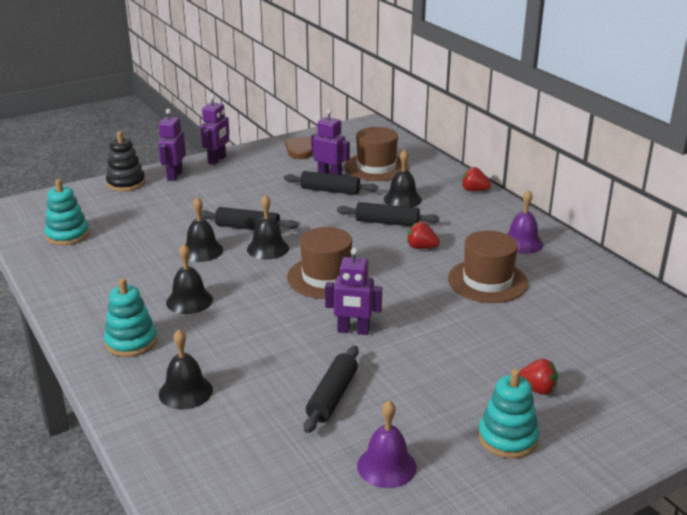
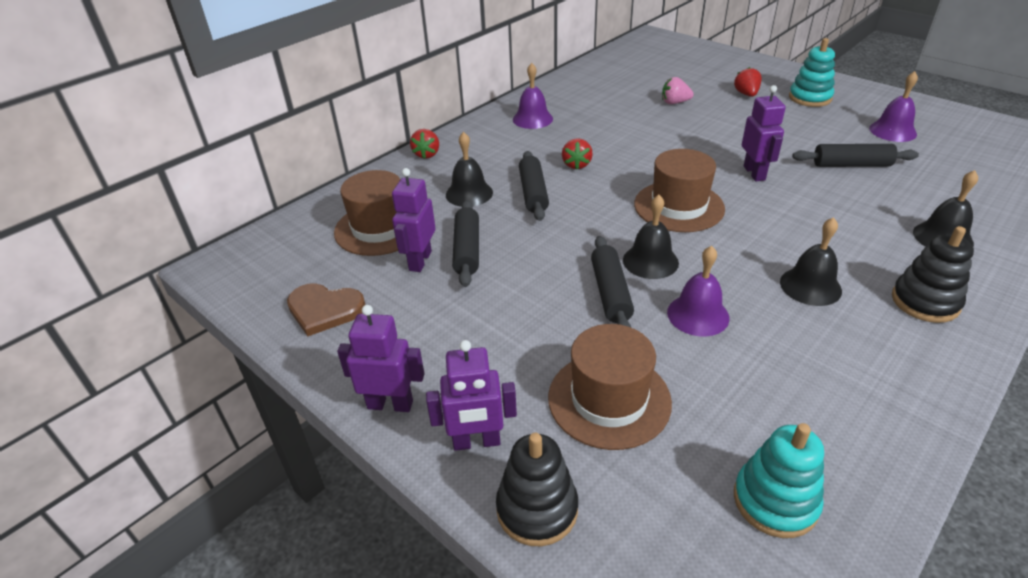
camera: 105 degrees left, 10 degrees up
turquoise stacking toy [104,278,157,357] -> black stacking toy [892,226,974,323]
black bell [185,197,223,262] -> purple bell [667,246,729,336]
brown hat [448,230,528,303] -> brown hat moved to [548,324,672,450]
none -> pink strawberry [662,77,694,104]

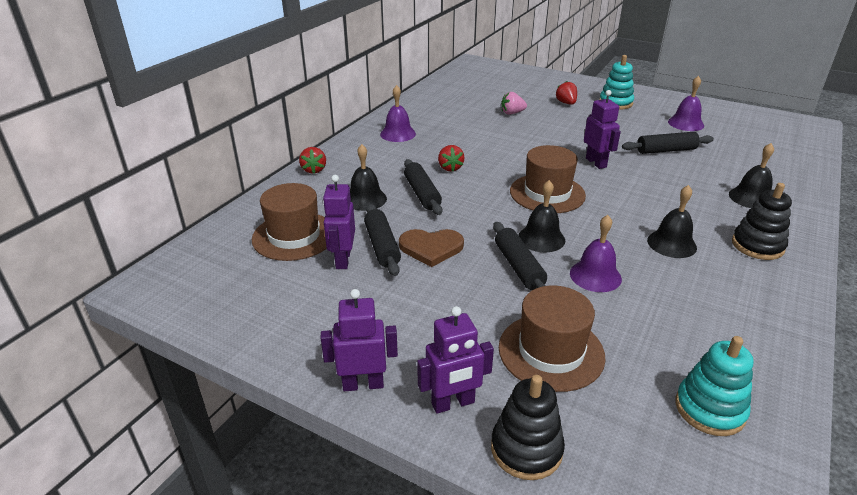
camera: 15 degrees left, 5 degrees down
brown heart [287,284,365,336] -> brown heart moved to [399,229,464,267]

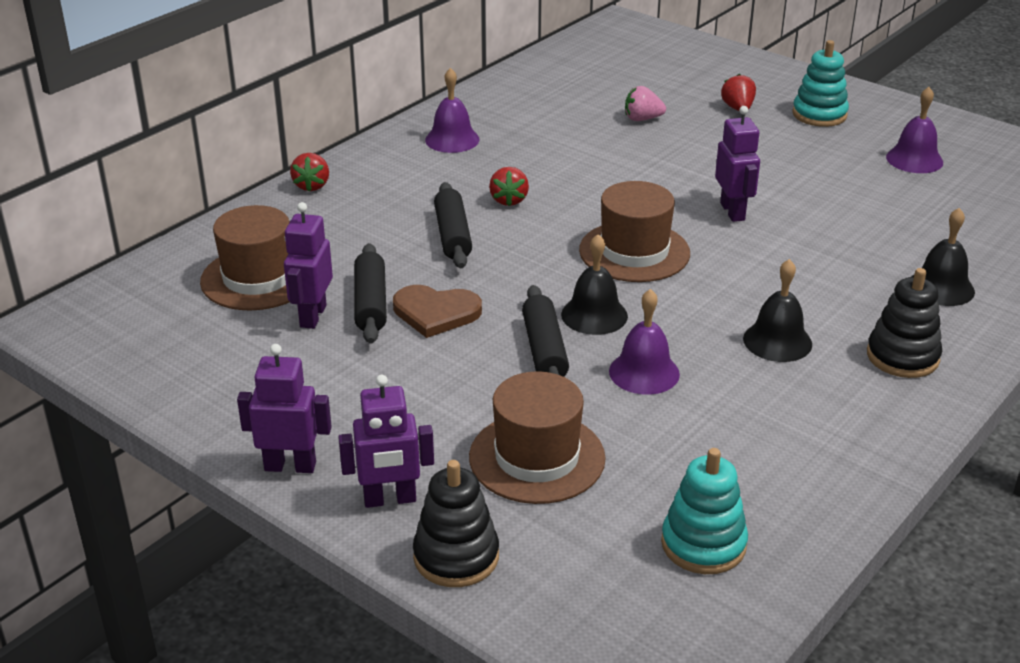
camera: 10 degrees right, 0 degrees up
black bell [350,144,387,211] -> none
black rolling pin [622,132,714,154] -> none

